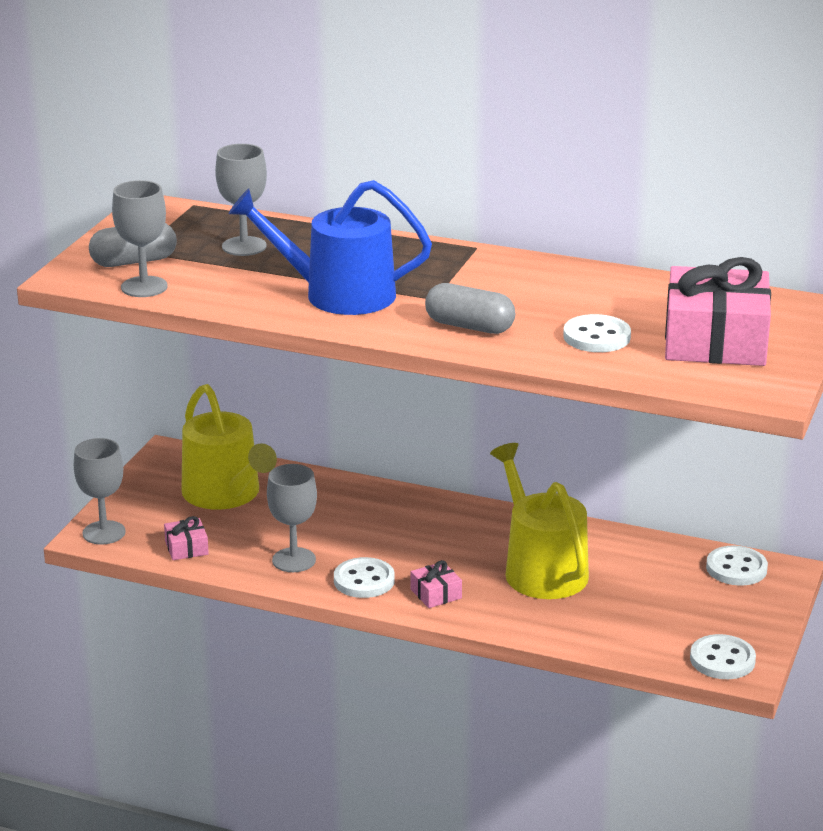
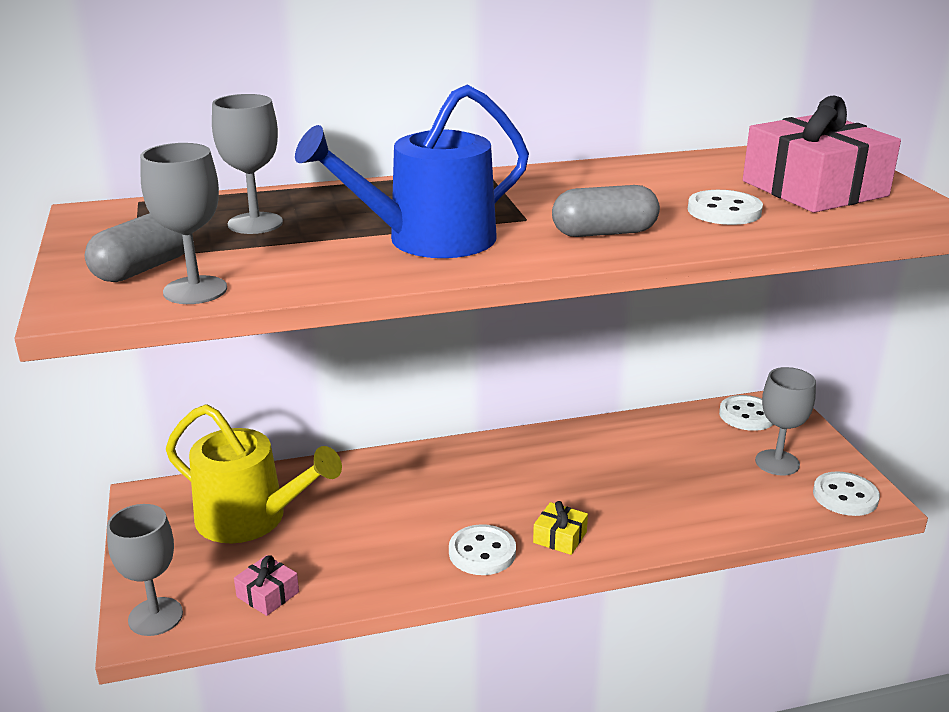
camera: 35 degrees left, 0 degrees up
grey goblet [267,464,317,572] -> grey goblet moved to [755,367,816,476]
pink gift [410,560,462,608] -> yellow gift [533,501,588,555]
yellow watering can [490,443,589,599] -> none

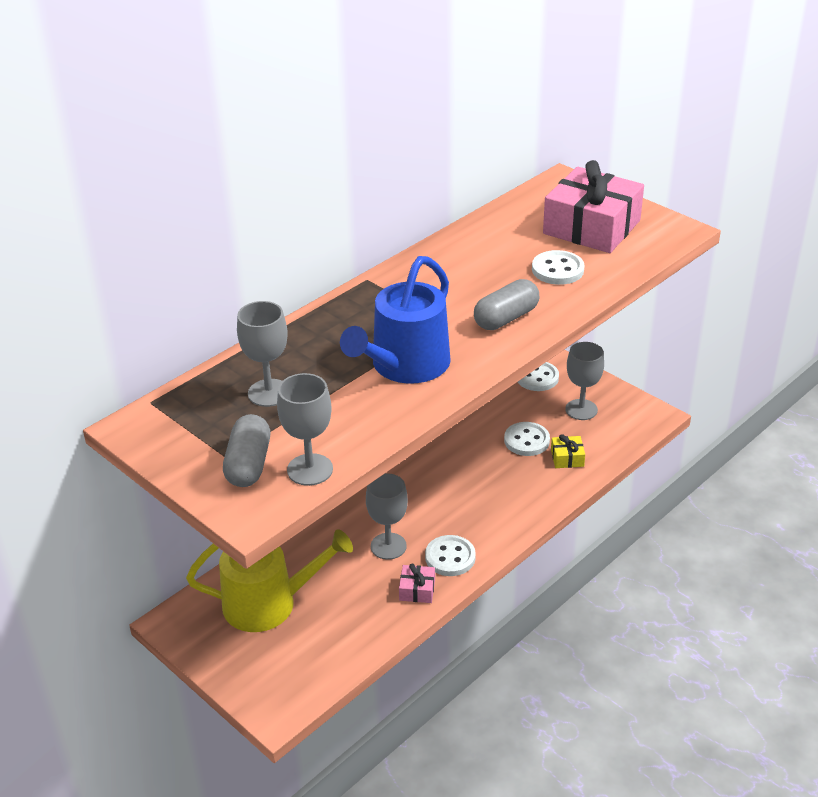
camera: 30 degrees left, 10 degrees up
grey goblet [107,504,183,636] -> grey goblet moved to [366,473,408,560]
pink gift [234,555,299,616] -> pink gift moved to [399,563,435,603]
yellow gift [533,501,588,555] -> yellow gift moved to [551,434,585,468]
white button [813,472,880,516] -> white button moved to [504,422,550,456]

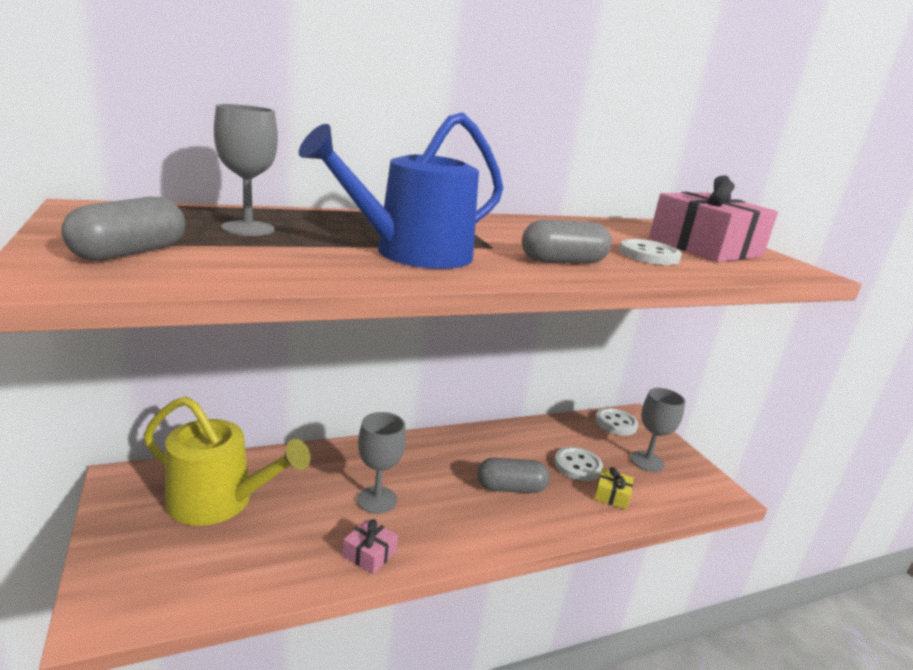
camera: 20 degrees right, 15 degrees down
grey goblet [277,373,333,486] -> none
white button [425,535,476,576] -> none
none -> grey capsule [477,458,550,493]

